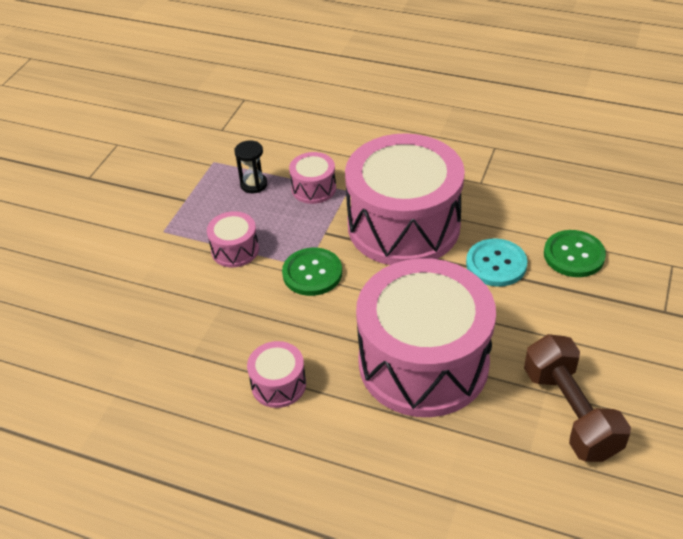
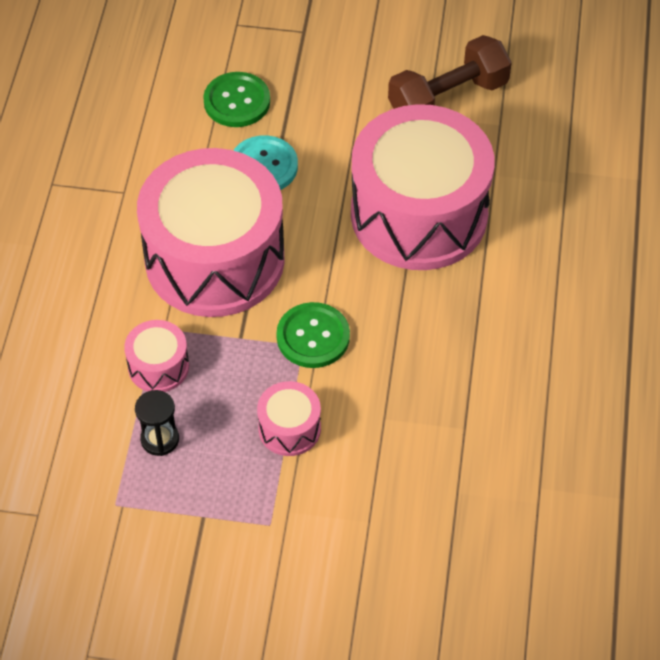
camera: 105 degrees left, 10 degrees up
pink drum [247,341,306,408] -> none

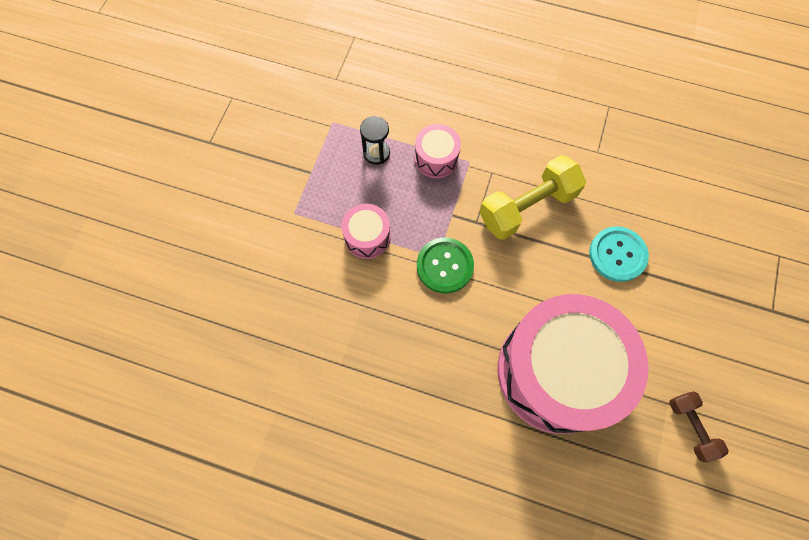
camera: 100 degrees right, 15 degrees up
pink drum [137,148,285,317] -> yellow dumbbell [480,155,586,240]
green button [203,72,270,127] -> none
brown dumbbell [388,35,512,109] -> brown dumbbell [669,391,729,462], size x0.57

